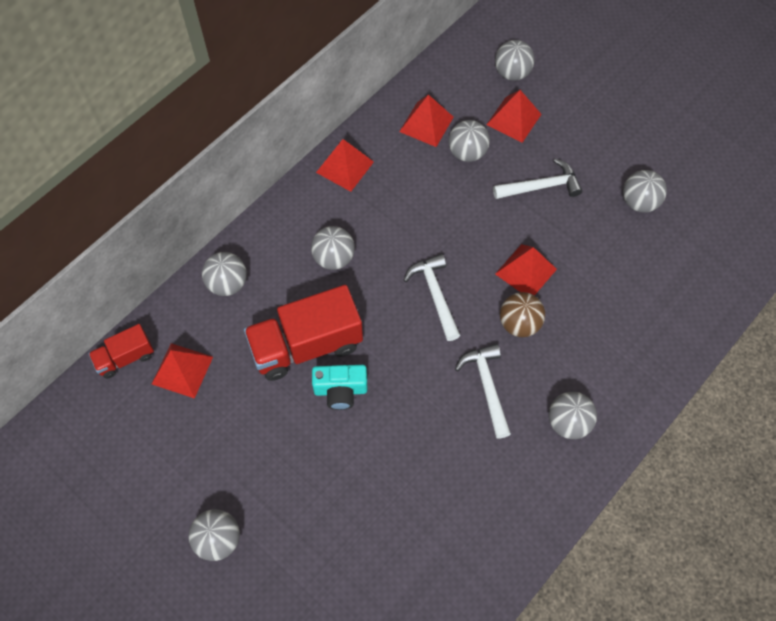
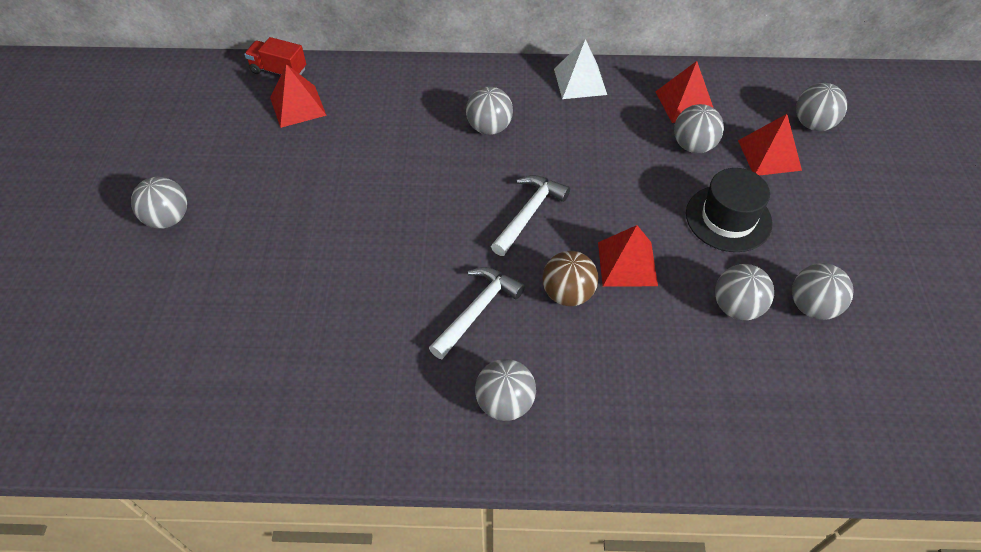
camera: 50 degrees right, 10 degrees down
grey ball [202,252,247,296] -> grey ball moved to [715,264,774,320]
red truck [244,285,363,381] -> none
turquoise camera [312,365,368,410] -> none
red pyramid [316,139,374,192] -> white pyramid [554,39,607,99]
white hammer [493,159,582,199] -> black hat [686,168,773,252]

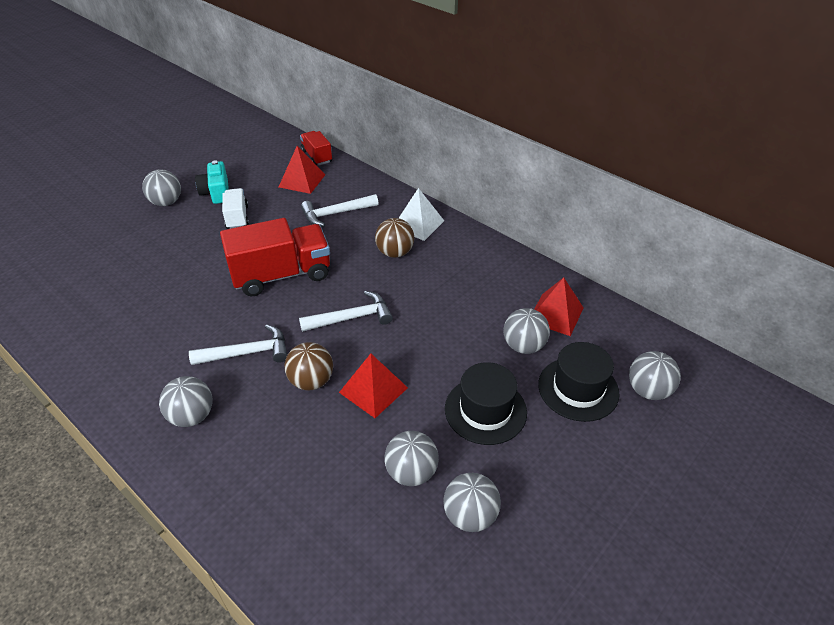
camera: 40 degrees right, 10 degrees down
grey ball [466,86,513,135] -> brown ball [375,218,415,258]
white pyramid [554,39,607,99] -> white pyramid moved to [399,188,444,241]
red pyramid [738,114,802,176] -> black hat [538,342,620,422]
none -> turquoise camera [195,160,229,204]
none -> red truck [220,218,330,296]
none -> white truck [222,188,249,229]
none -> white hammer [301,194,379,227]

